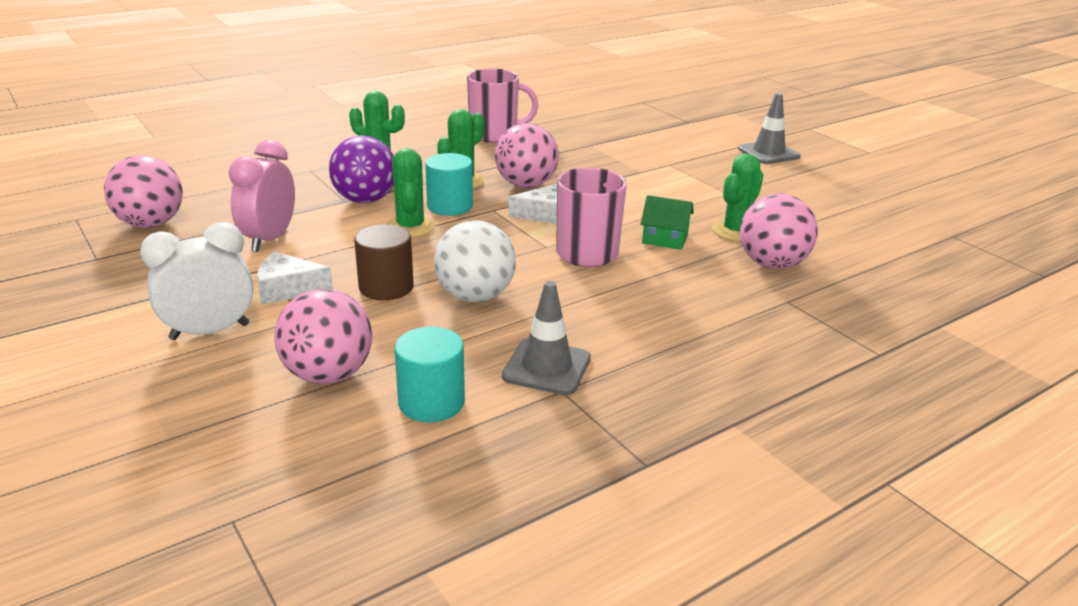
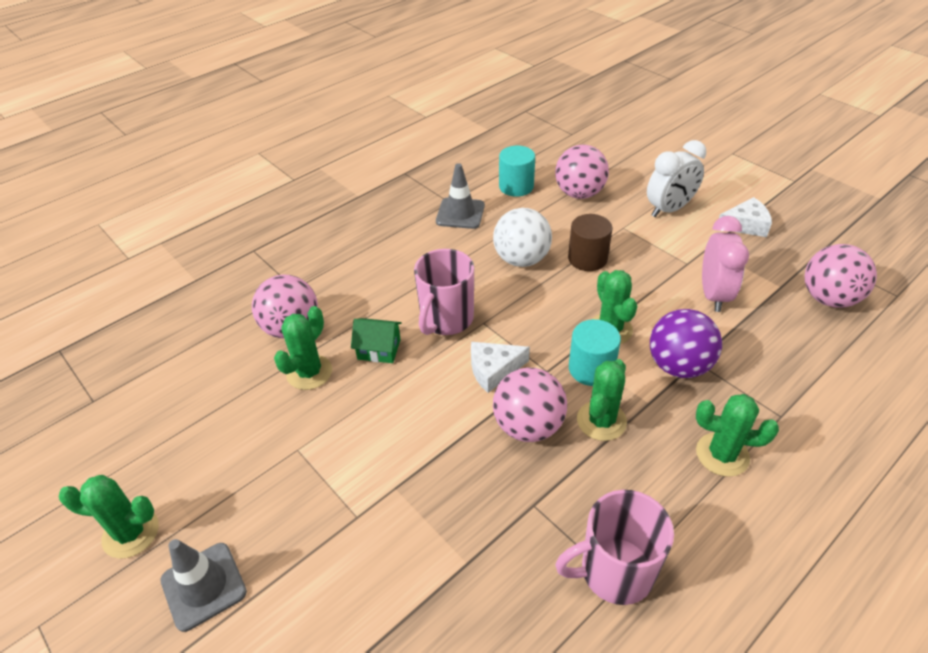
camera: 175 degrees right, 15 degrees up
white cheese [257,251,333,304] -> white cheese moved to [719,197,772,237]
none -> green cactus [59,475,159,559]

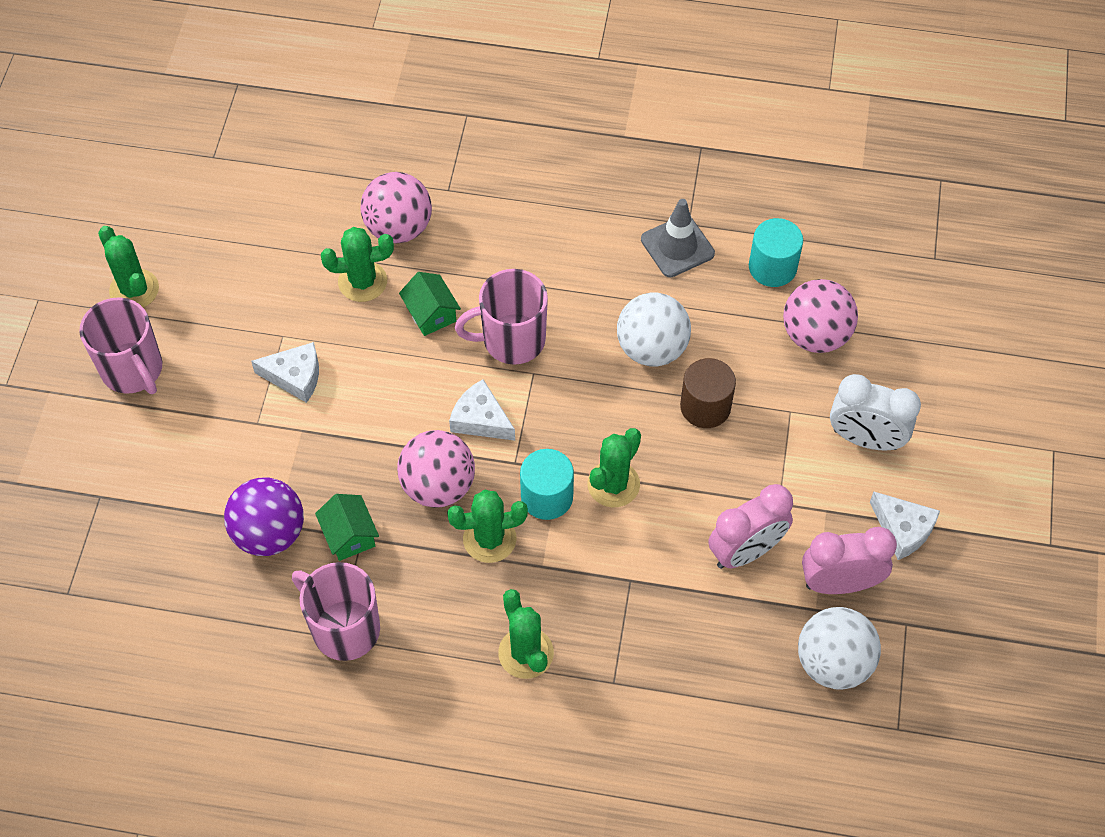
camera: 50 degrees right, 15 degrees up
grey traffic cone [160,539,247,632] -> pink mug [79,297,162,394]
purple ball [650,309,722,378] -> purple ball moved to [224,478,304,556]
pink ball [805,244,877,308] -> white ball [798,607,881,690]
none -> white cheese [251,342,319,403]
none -> green house [315,494,379,561]
none -> pink clock [802,527,897,594]

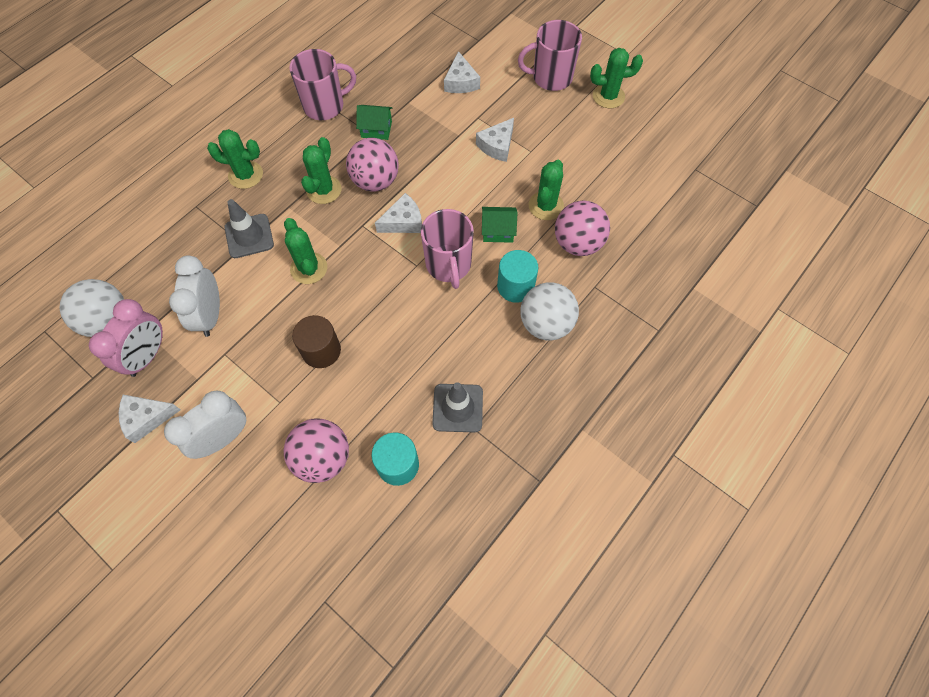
camera: 120 degrees right, 5 degrees up
purple ball [224,478,304,556] -> none
pink mug [455,269,548,365] -> pink mug turned 150 degrees clockwise [421,209,474,289]
turquoise cylinder [520,449,574,520] -> turquoise cylinder moved to [497,250,538,303]
white ball [617,292,691,366] -> white ball moved to [520,282,579,340]
pink clock [708,484,793,569] -> white clock [169,255,220,337]
none -> grey traffic cone [224,199,274,258]
none -> white cheese [444,51,480,93]

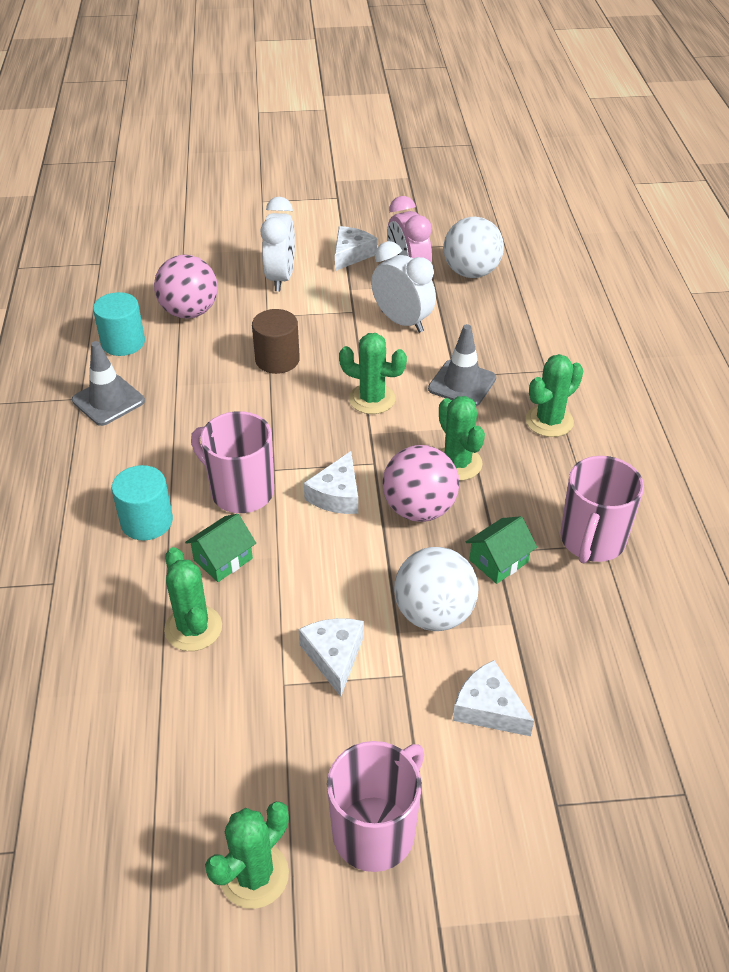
camera: 135 degrees right, 20 degrees down
white ball [520,282,579,340] -> white ball moved to [394,547,479,631]
pink ball [555,200,610,256] -> none

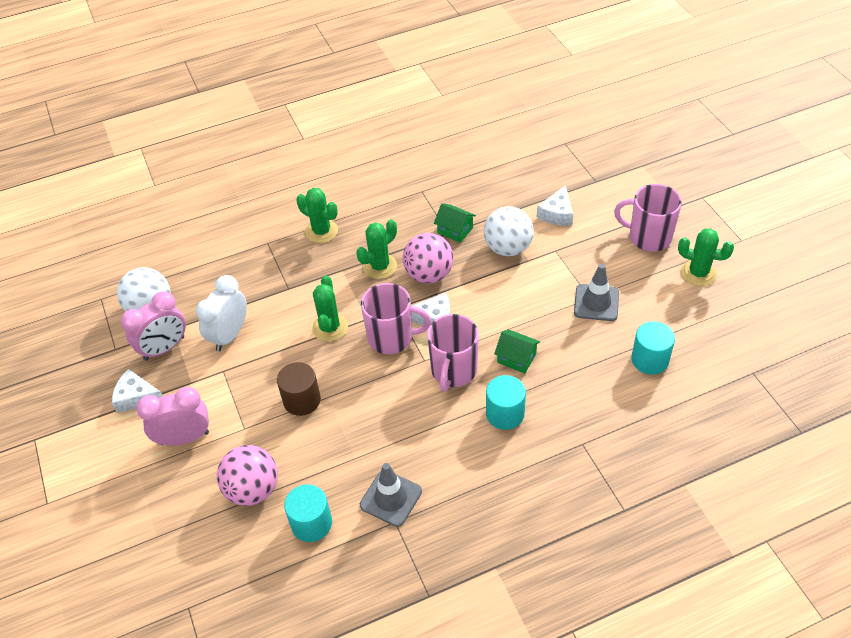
camera: 105 degrees left, 5 degrees up
green cactus [164,547,222,651] -> none
white clock [260,197,295,291] -> pink clock [136,387,209,446]
white cheese [299,618,364,697] -> none
grey traffic cone [428,324,496,406] -> grey traffic cone moved to [574,264,619,321]
pink mug [560,456,644,564] -> pink mug moved to [361,283,431,354]
none -> turquoise cylinder [631,321,675,375]

